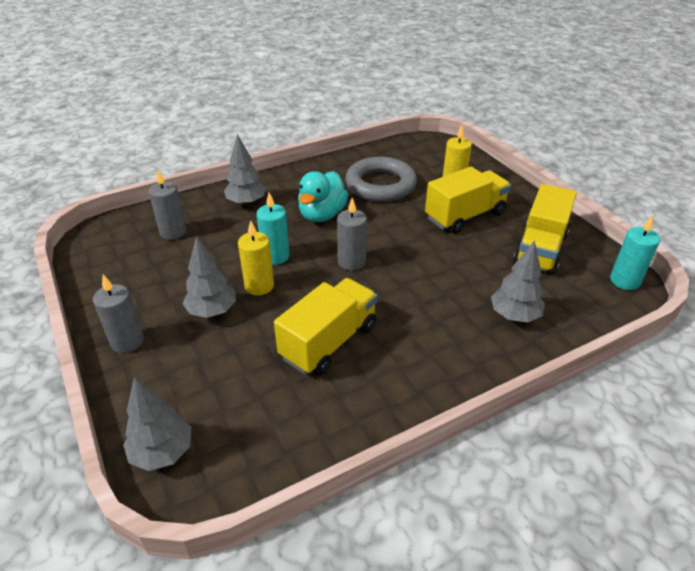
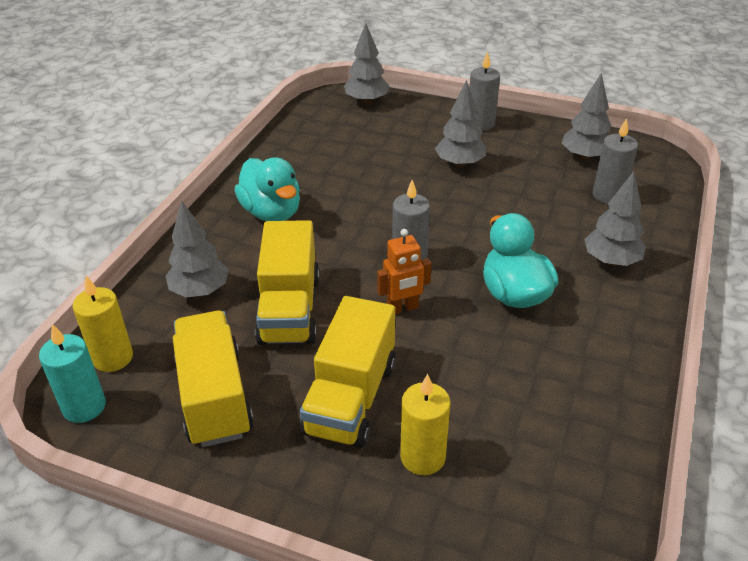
camera: 140 degrees right, 0 degrees up
yellow candle [238,220,274,295] -> yellow candle moved to [73,276,133,372]
turquoise candle [256,193,289,265] -> none
yellow truck [274,278,377,375] -> yellow truck moved to [255,220,320,345]
grey ring [345,157,417,202] -> none
none -> turquoise duck [234,157,300,221]
none -> orange robot [377,229,432,314]
none -> grey tree [562,73,611,161]

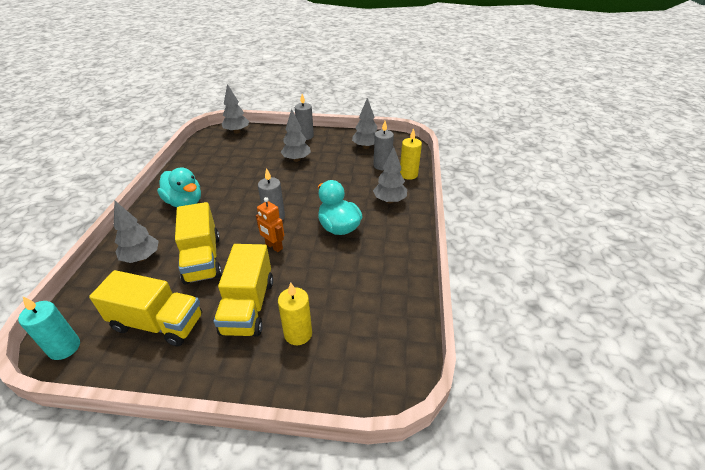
camera: 15 degrees left, 0 degrees up
yellow candle [73,276,133,372] -> yellow candle moved to [400,128,422,180]
yellow truck [173,311,254,447] -> yellow truck turned 135 degrees clockwise [89,270,202,346]
orange robot [377,229,432,314] -> orange robot turned 75 degrees clockwise [256,197,284,252]

